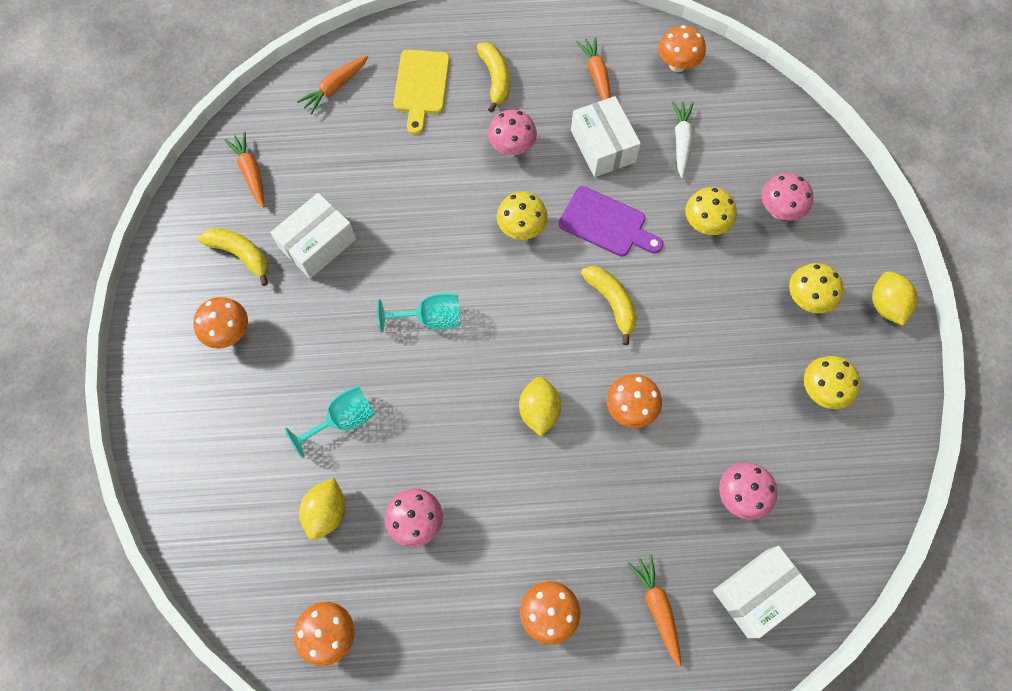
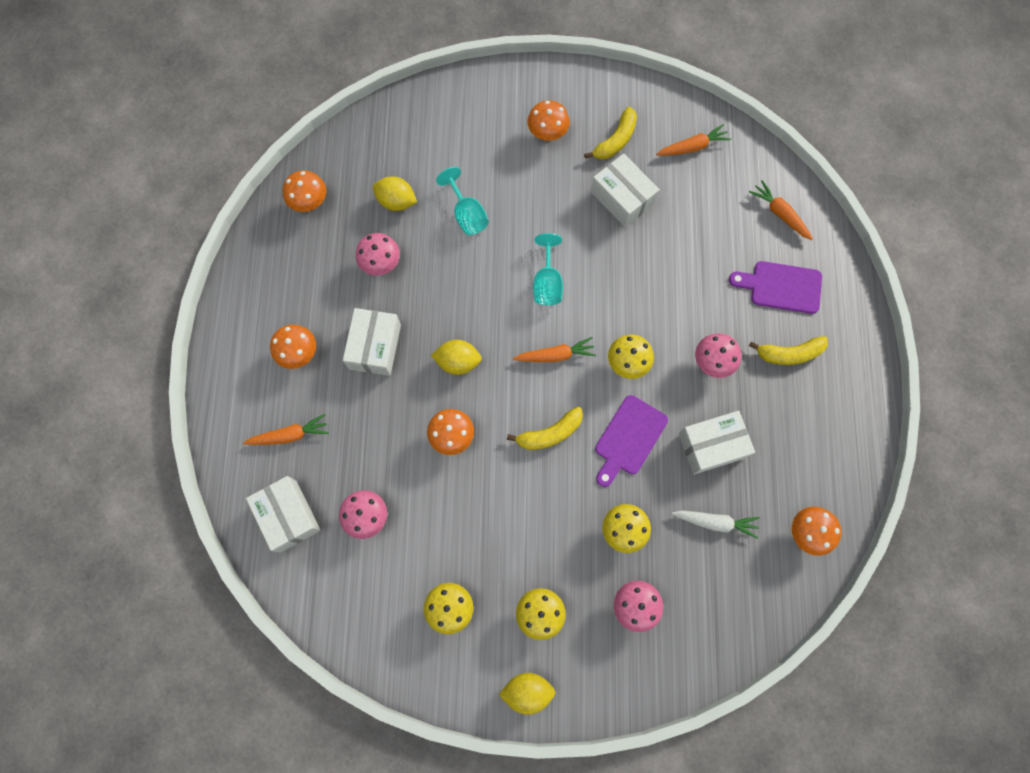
camera: 95 degrees right, 5 degrees up
yellow cutting board [393,50,450,135] -> purple cutting board [729,261,822,314]
orange carrot [576,37,611,100] -> orange carrot moved to [513,337,596,362]
none -> white box [343,308,401,376]

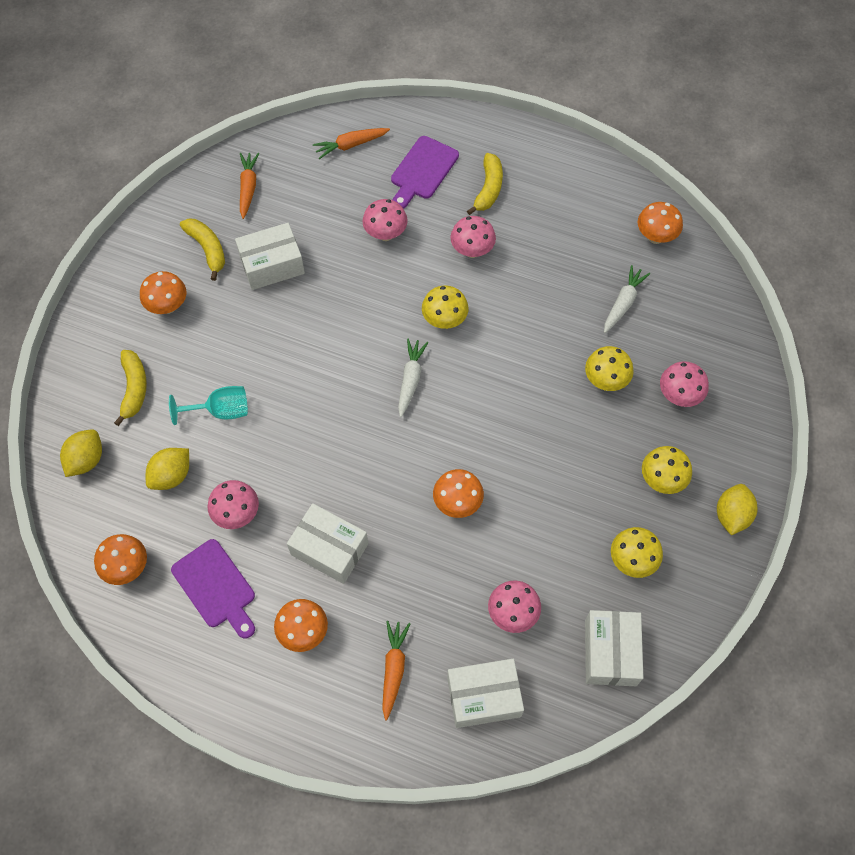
camera: 70 degrees left, 10 degrees down
yellow lemon [431,340,482,375] -> yellow lemon moved to [60,429,102,477]
yellow banana [507,407,583,450] -> yellow banana moved to [114,350,147,426]
orange carrot [513,337,596,362] -> white carrot [398,339,428,417]
turquoise goblet [533,233,563,305] -> none
purple cutting board [595,395,668,487] -> purple cutting board moved to [171,539,255,639]
white box [679,411,755,475] -> white box moved to [585,610,643,686]
none -> pink mushroom [362,199,408,241]

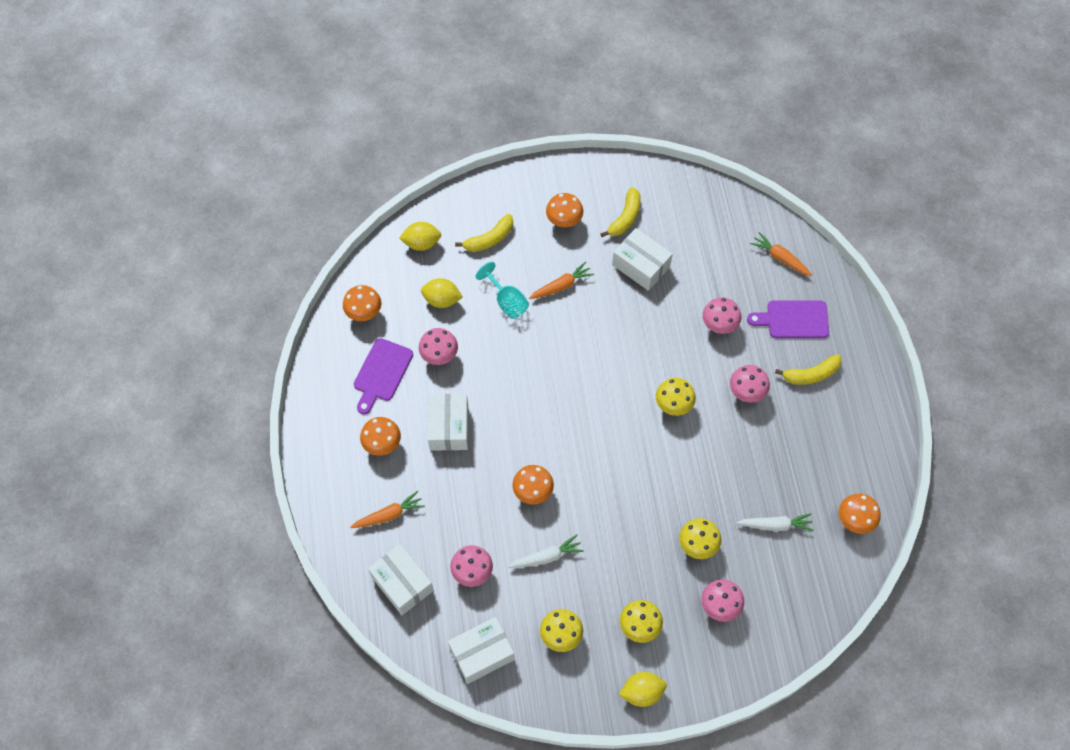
camera: 60 degrees right, 0 degrees up
orange carrot [240,153,260,219] -> orange carrot moved to [529,262,594,299]
white carrot [398,339,428,417] -> white carrot moved to [508,535,584,568]

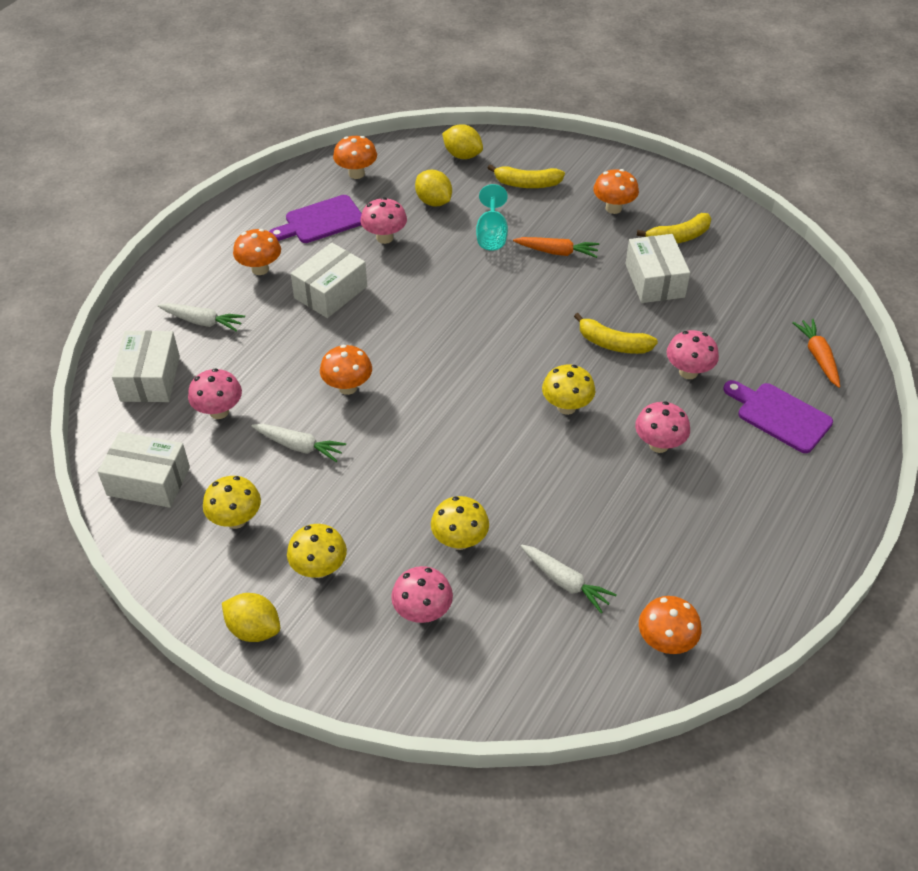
camera: 40 degrees right, 15 degrees down
orange carrot [350,491,425,528] -> white carrot [158,303,245,332]
yellow banana [775,354,842,385] -> yellow banana moved to [574,313,658,354]

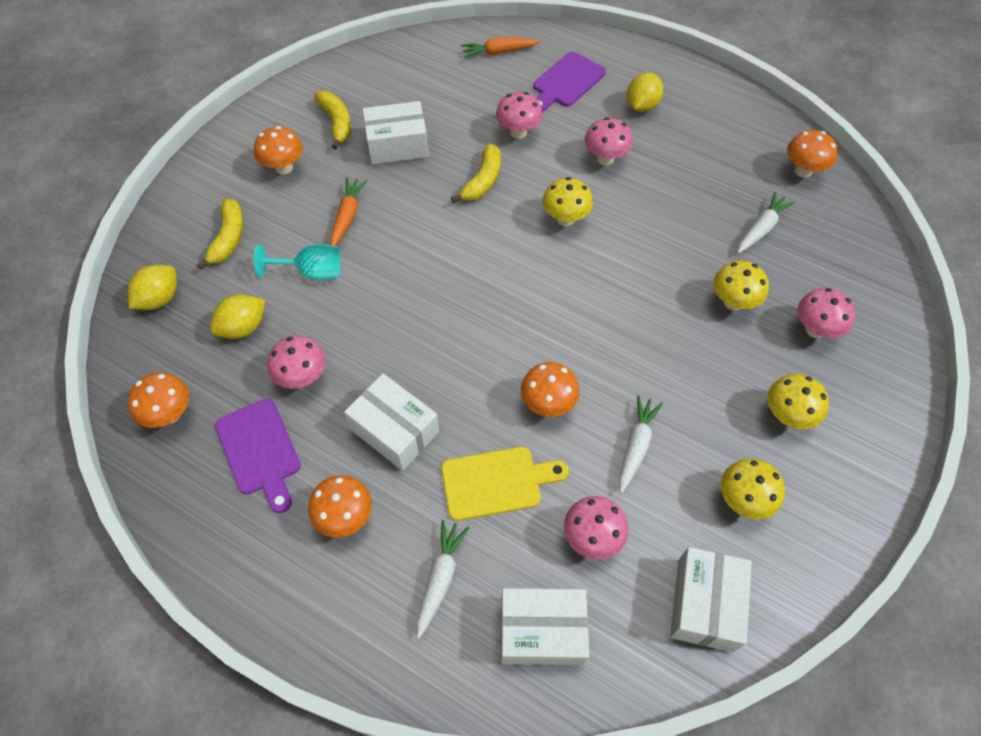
camera: 90 degrees left, 10 degrees up
yellow lemon [222,593,280,642] -> yellow lemon moved to [627,73,663,112]
none -> yellow cutting board [441,447,569,521]

